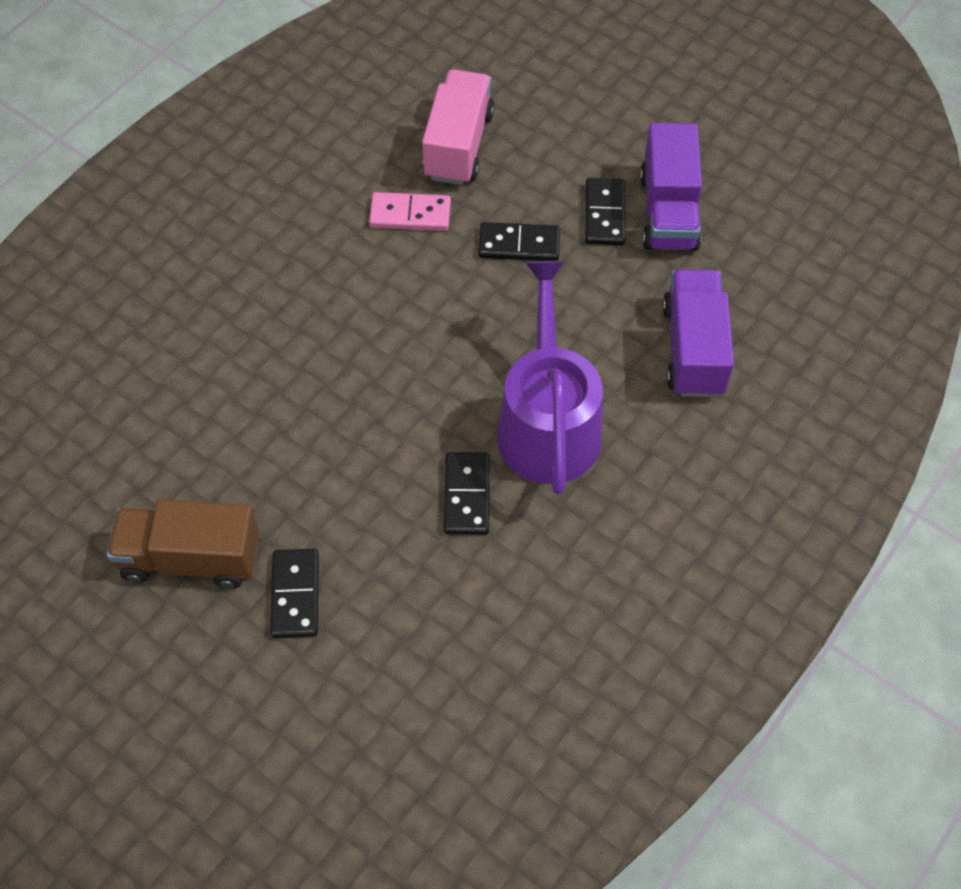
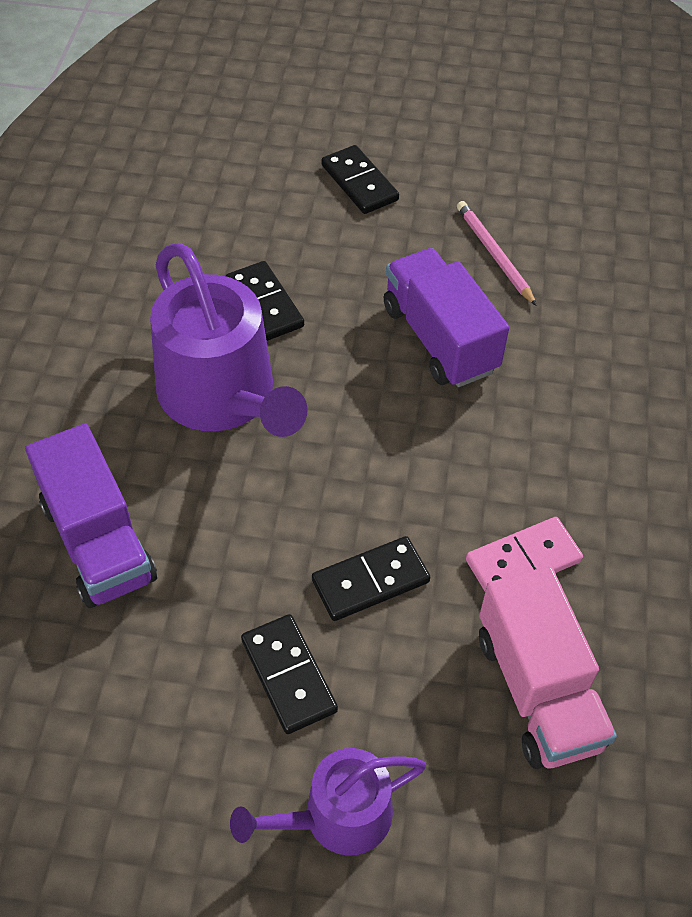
camera: 150 degrees right, 5 degrees down
brown truck [107,499,259,589] -> none
purple truck [640,123,702,251] -> purple truck moved to [384,248,509,387]
none -> purple watering can [230,748,426,856]
none -> pink pencil [457,201,537,306]

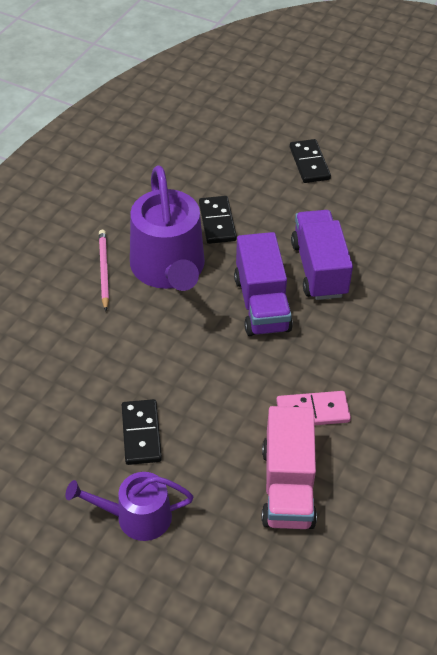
camera: 20 degrees right, 5 degrees down
purple truck [25,424,157,608] -> purple truck moved to [234,232,293,336]
black domino [312,536,430,621] -> none
pink pencil [457,201,537,306] -> pink pencil moved to [99,230,109,311]

